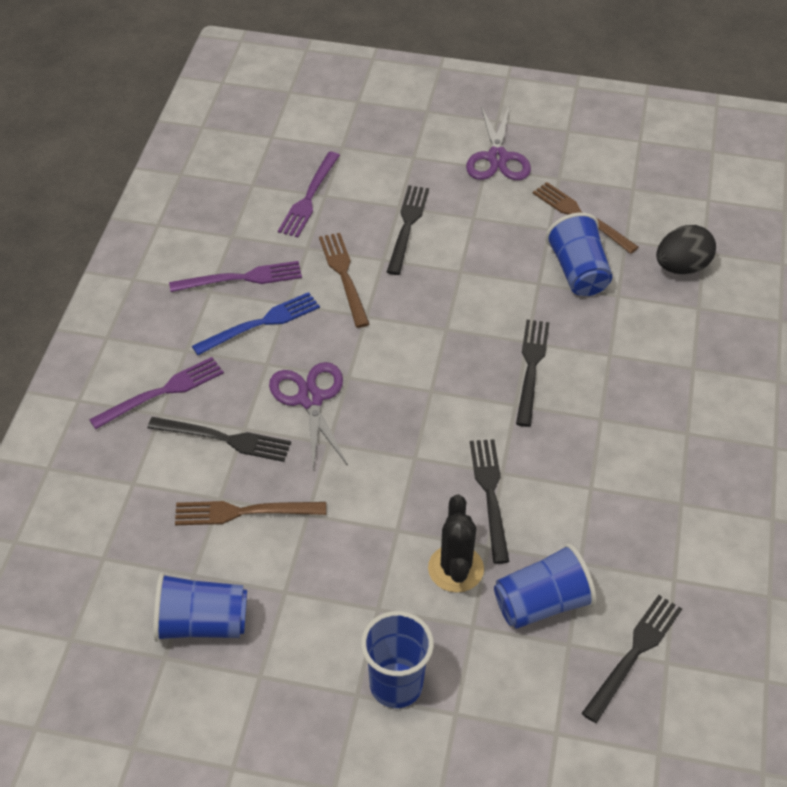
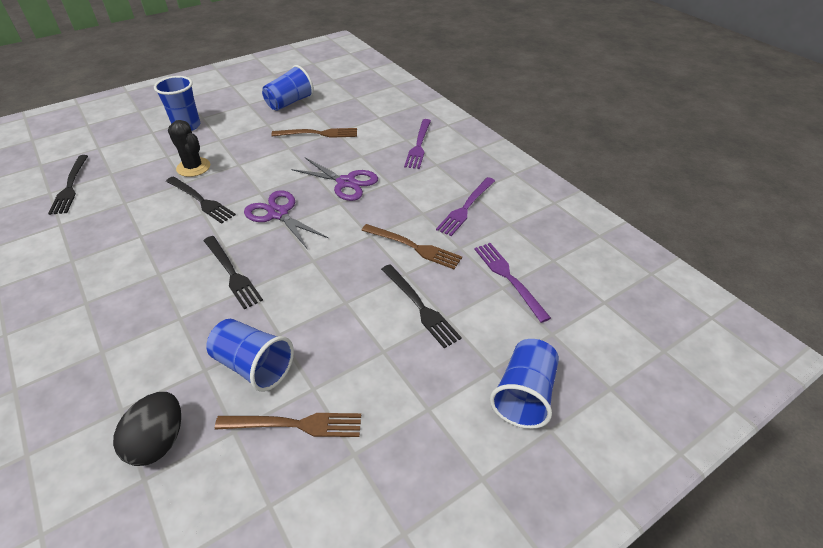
camera: 135 degrees right, 5 degrees down
black fork [148,417,291,462] -> none
brown fork [175,501,326,525] -> brown fork turned 45 degrees clockwise [272,128,357,138]
blue fork [192,292,320,355] -> none
purple scissors [466,106,531,180] -> purple scissors moved to [244,190,328,248]
blue cup [494,543,596,629] -> blue cup moved to [490,339,559,429]

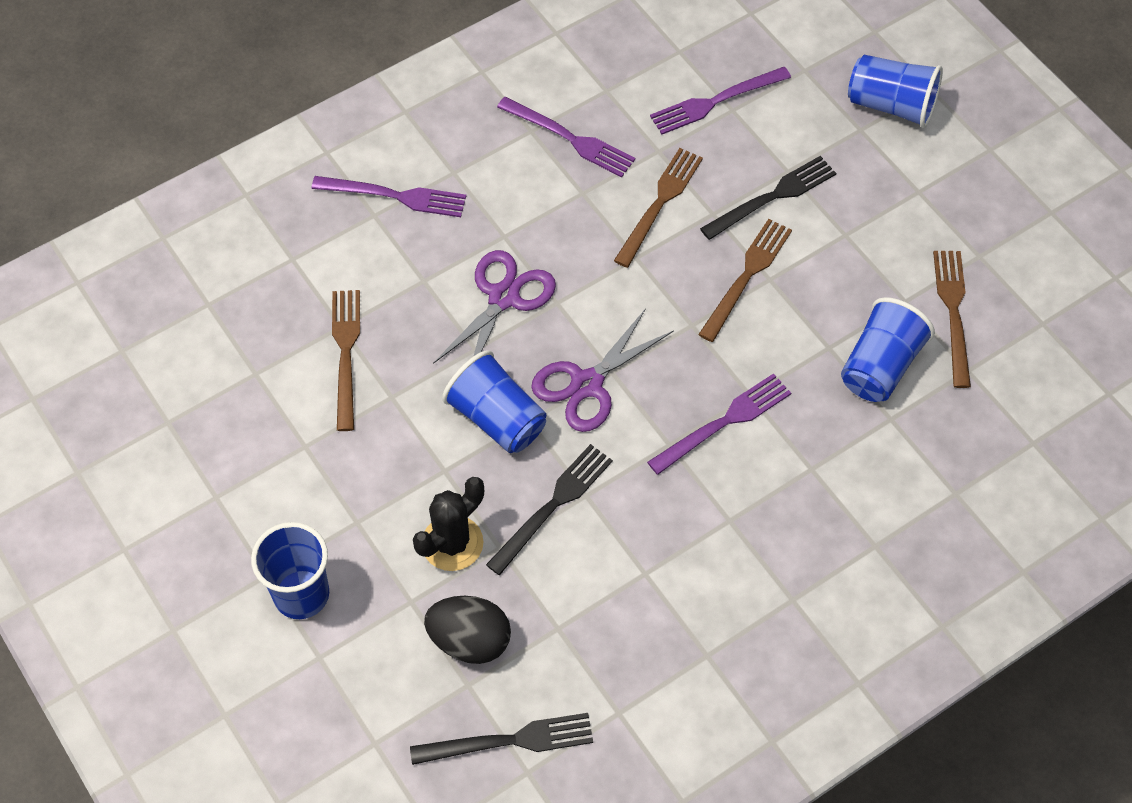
camera: 90 degrees left, 15 degrees up
black egg [113,392,181,466] -> black egg moved to [424,596,511,664]
black fork [203,236,263,309] -> purple fork [647,373,791,475]
blue cup [262,65,314,111] -> blue cup moved to [442,350,546,453]
none -> brown fork [698,219,792,342]

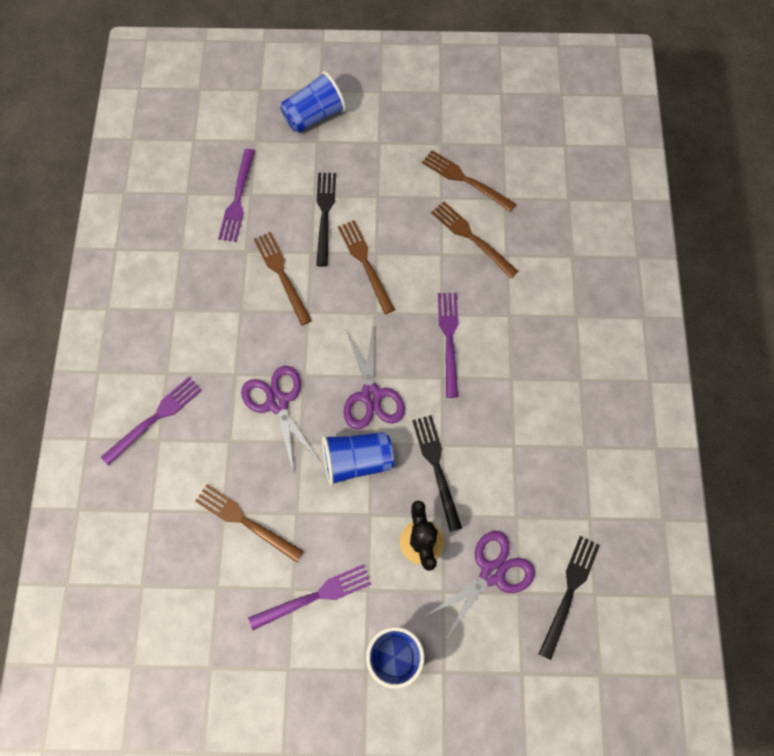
camera: 55 degrees left, 10 degrees up
black egg [424,596,511,664] -> purple scissors [425,531,535,640]
purple fork [497,97,635,177] -> purple fork moved to [248,564,372,630]
blue cup [841,297,935,402] -> brown fork [431,201,518,278]

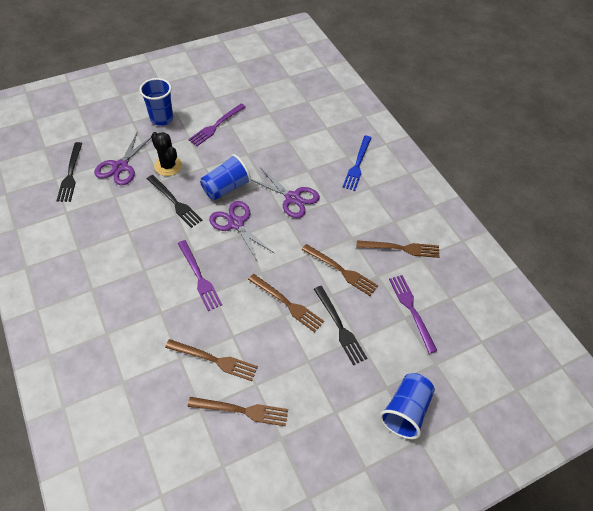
camera: 150 degrees right, 15 degrees down
purple fork [101,377,202,466] -> blue fork [342,136,371,191]
brown fork [195,484,304,562] -> brown fork moved to [357,240,440,258]

